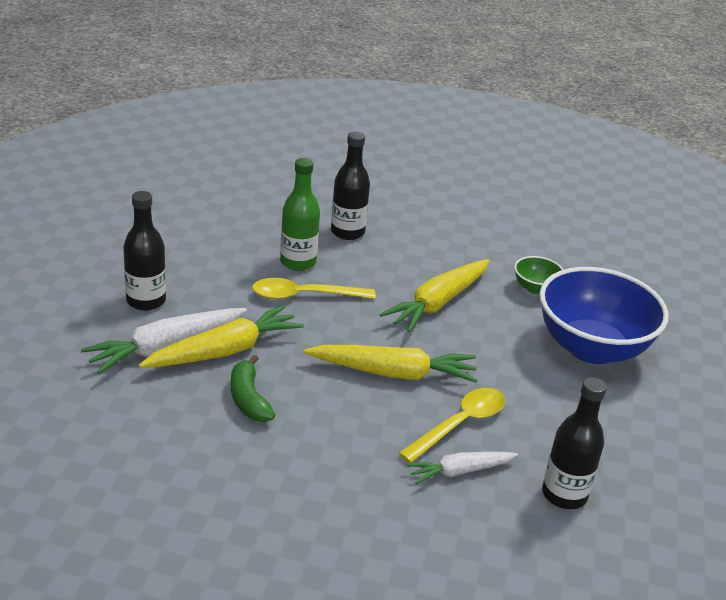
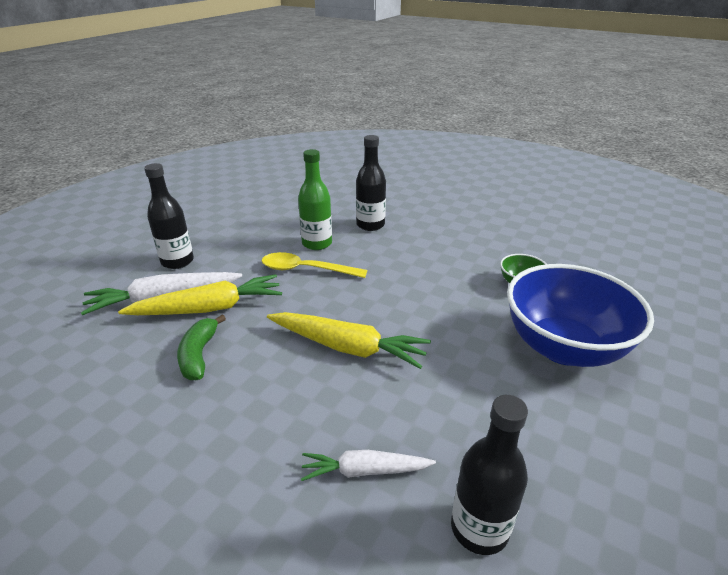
camera: 20 degrees right, 0 degrees up
yellow carrot [380,259,489,332] -> none
yellow spoon [398,388,505,463] -> none

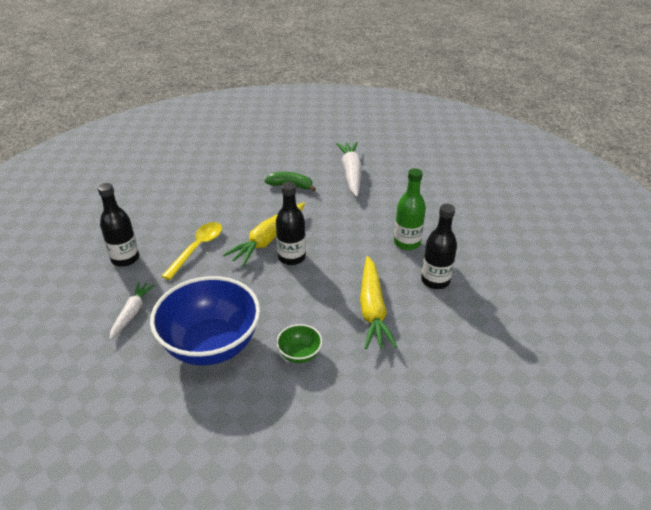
camera: 105 degrees right, 5 degrees up
yellow carrot [118,274,282,315] -> yellow carrot moved to [360,256,397,349]
black bottle [144,163,194,269] -> black bottle moved to [276,182,306,265]
yellow spoon [262,252,367,278] -> yellow spoon moved to [162,222,222,280]
white carrot [301,450,436,481] -> white carrot moved to [109,282,155,340]

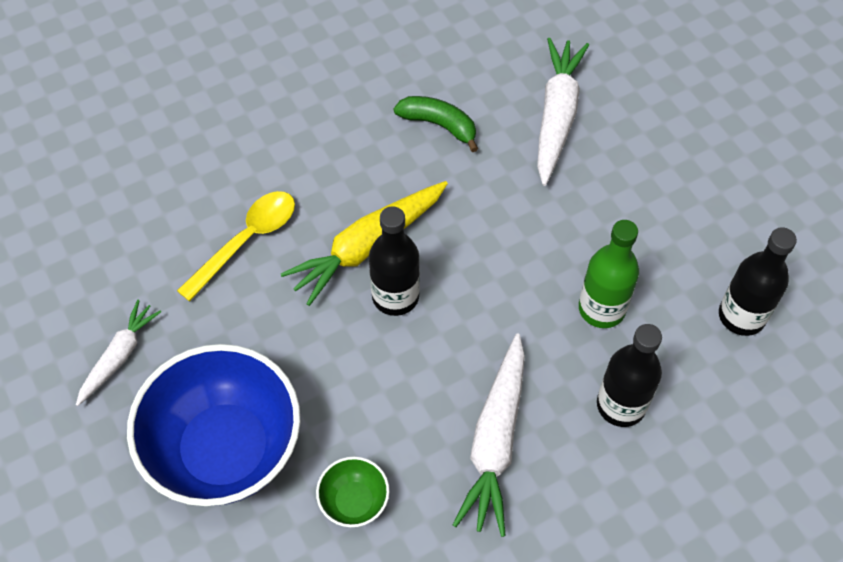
camera: 15 degrees right, 20 degrees up
black bottle [98,183,139,267] -> black bottle moved to [719,227,797,336]
yellow carrot [360,256,397,349] -> white carrot [453,333,525,537]

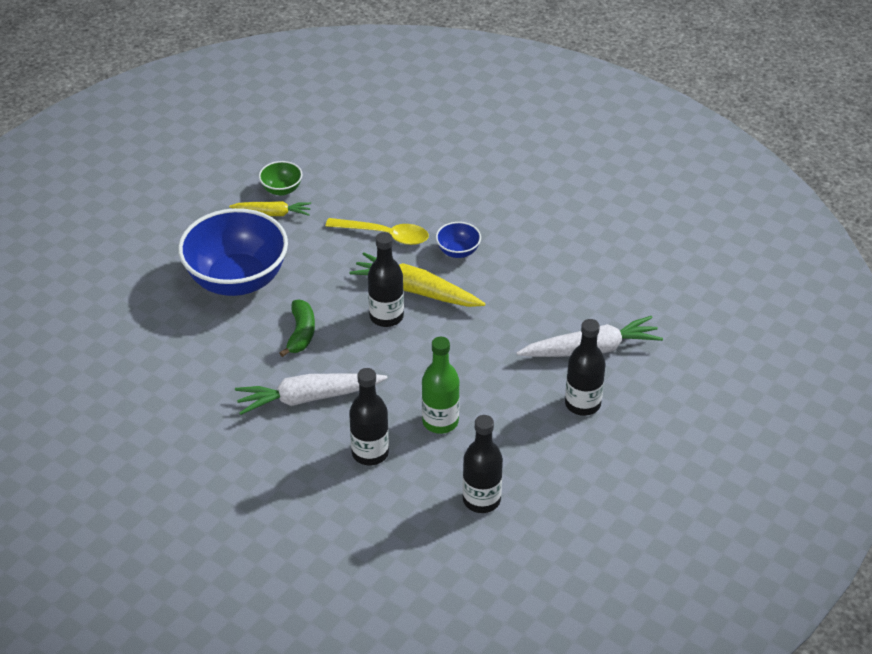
camera: 65 degrees right, 15 degrees down
white carrot [76,300,161,406] -> yellow carrot [229,201,311,216]
green bowl [316,456,389,527] -> green bowl moved to [259,161,302,196]
green banana [394,96,478,152] -> green banana moved to [280,299,315,357]
none -> blue bowl [436,222,481,258]
none -> black bottle [565,319,606,416]

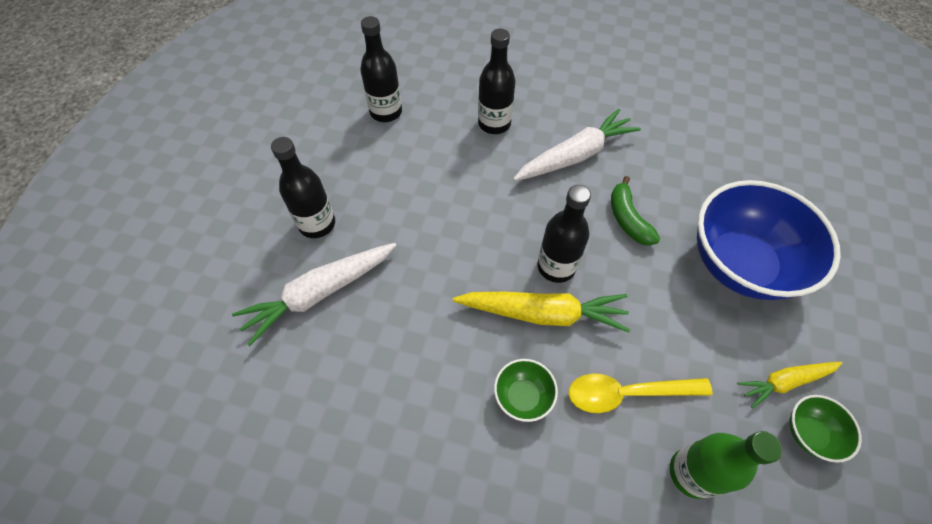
camera: 160 degrees right, 15 degrees up
green bottle [422,337,460,434] -> green bottle moved to [670,431,782,499]
blue bowl [436,222,481,258] -> green bowl [494,359,558,422]

